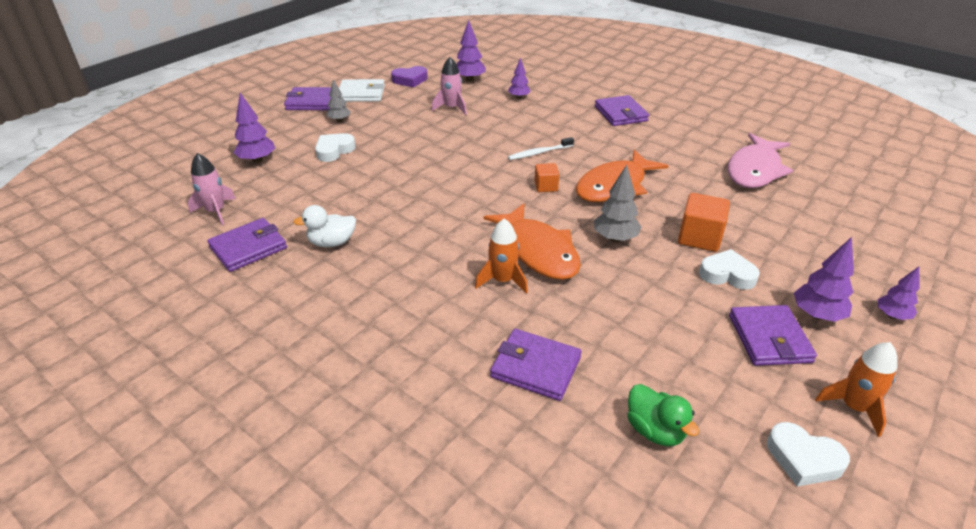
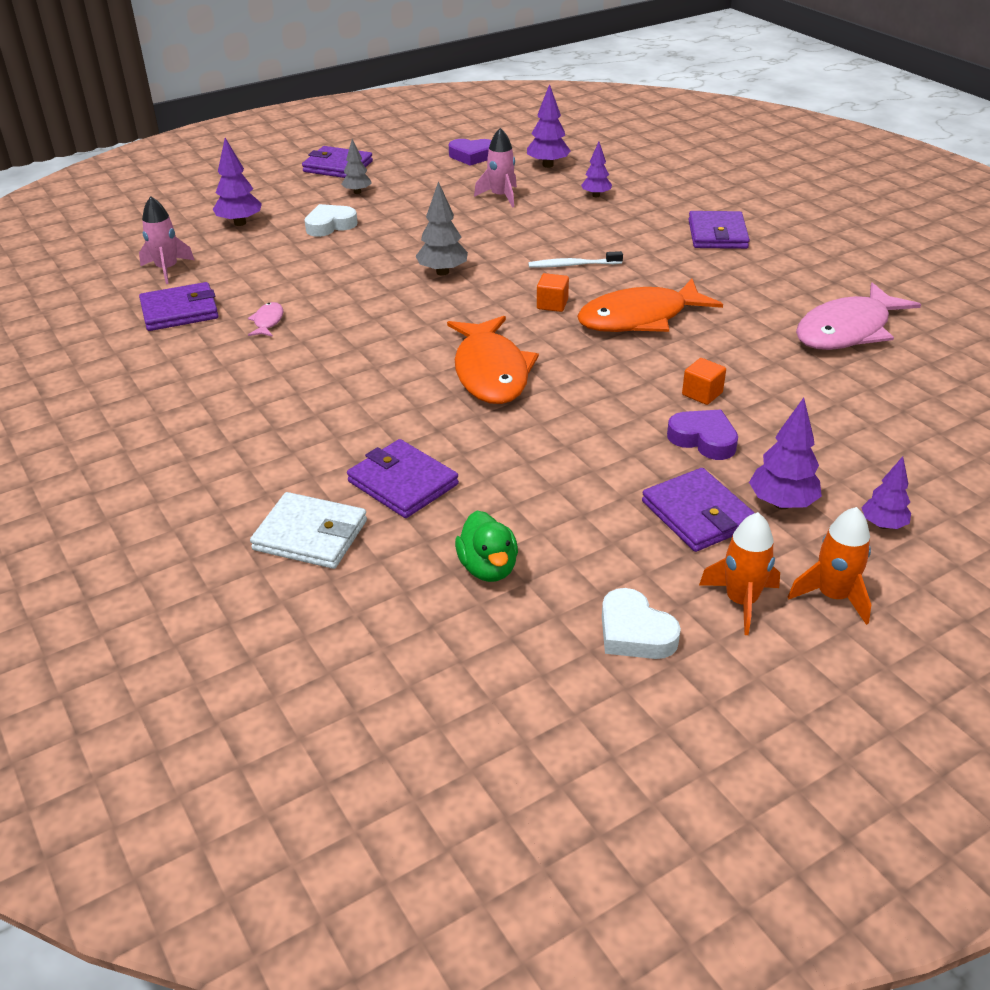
camera: 20 degrees right, 0 degrees up
white duck [293,205,356,247] -> pink fish [248,302,283,337]
white wallet [339,79,385,102] -> white wallet moved to [250,492,367,569]
orange rocket [475,219,528,294] -> orange rocket moved to [788,507,871,625]
grey tree [594,165,641,242] -> grey tree moved to [415,181,468,276]
orange cube [678,193,730,252] -> orange cube [682,358,726,405], size x0.59
white heart [699,249,760,290] -> purple heart [667,409,738,460]
purple wallet [729,305,817,366] -> purple wallet turned 45 degrees counterclockwise [642,468,755,552]

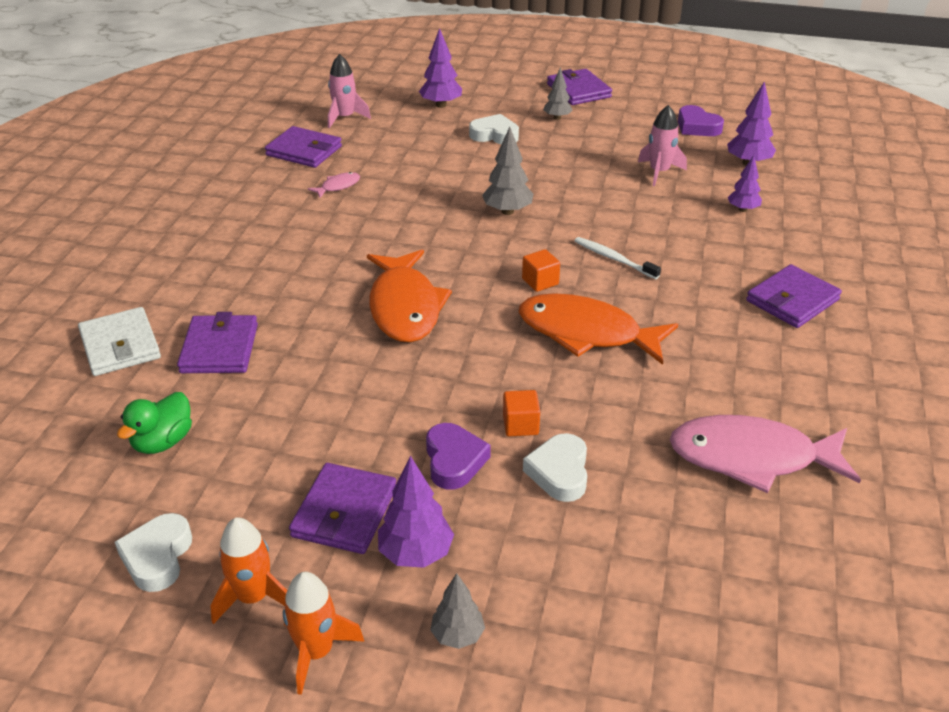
camera: 45 degrees right, 0 degrees up
orange fish [447,316,539,404] -> orange fish turned 45 degrees counterclockwise [367,249,452,342]
purple tree [861,456,911,529] -> grey tree [430,573,485,649]
none -> white heart [523,433,587,502]

